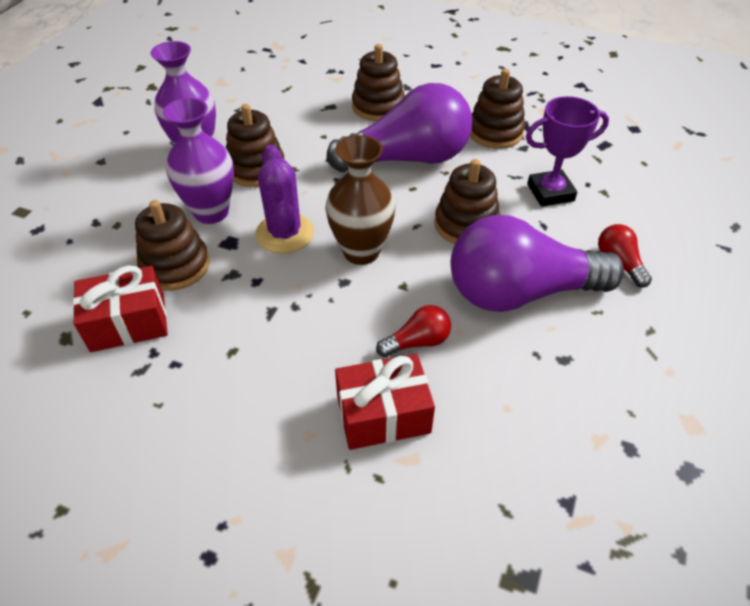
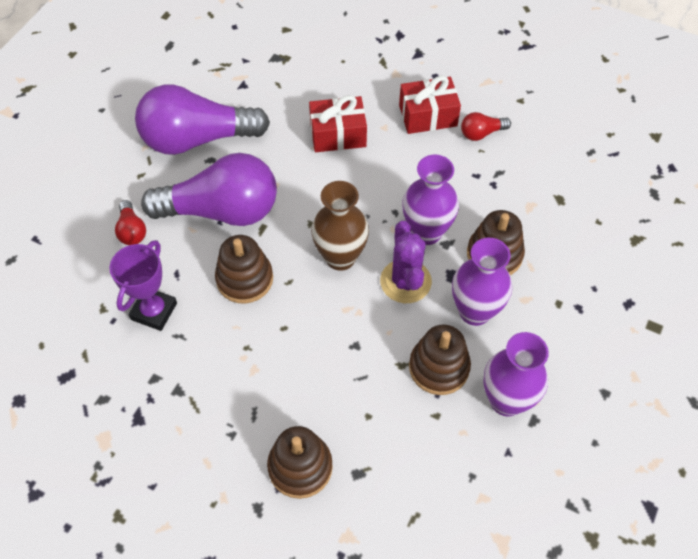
camera: 175 degrees left, 10 degrees up
red gift [73,265,168,352] -> red gift moved to [399,76,461,134]
purple light bulb [326,83,472,172] -> purple light bulb moved to [135,85,270,155]
red light bulb [376,305,451,357] -> red light bulb moved to [461,112,511,141]
brown stacking toy [470,69,525,149] -> none
purple trophy [526,96,609,207] -> purple trophy turned 60 degrees counterclockwise [110,240,177,331]
none -> purple vase [402,155,459,245]

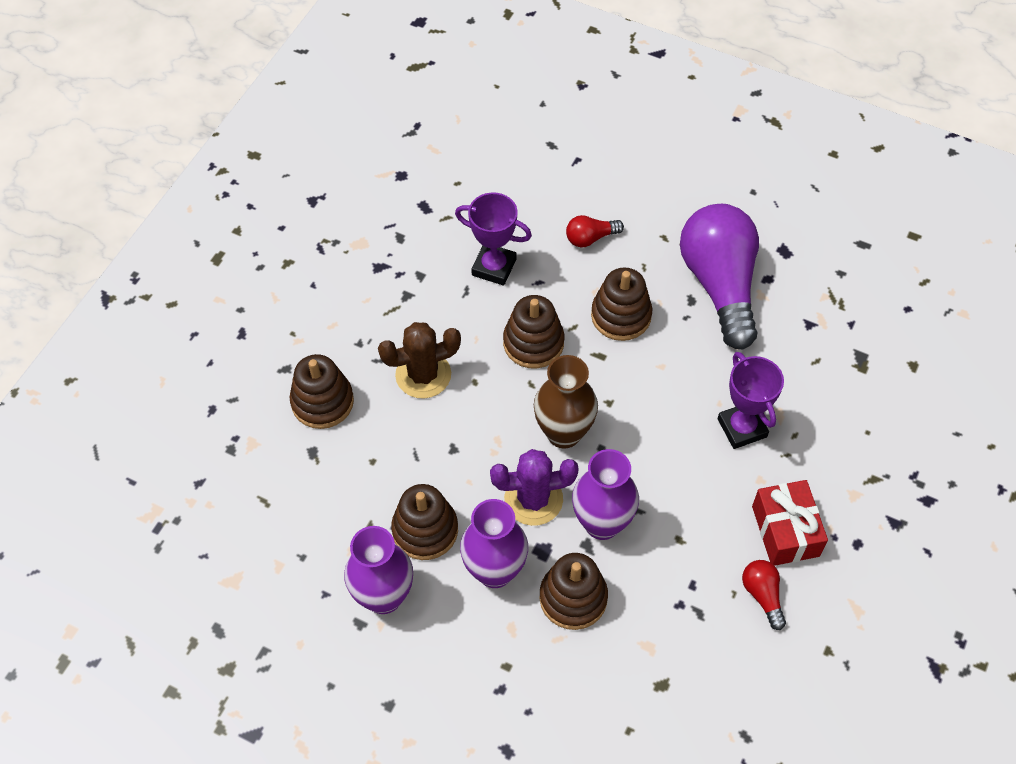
camera: 90 degrees right, 0 degrees up
purple light bulb [141,153,277,226] -> brown stacking toy [591,267,652,341]
red gift [309,95,367,152] -> purple trophy [718,352,784,449]
none -> brown cactus [378,322,461,399]

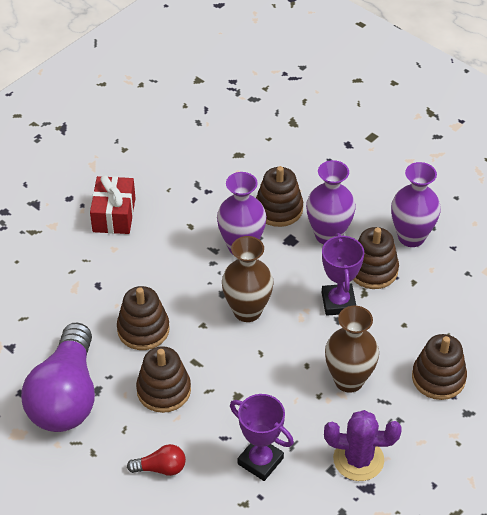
camera: 165 degrees left, 10 degrees down
brown cactus [378,322,461,399] -> brown vase [325,306,379,393]
purple cactus [490,449,579,526] -> purple cactus moved to [324,410,402,481]
brown stacking toy [503,295,564,368] -> brown stacking toy moved to [117,286,170,350]
purple trophy [718,352,784,449] -> purple trophy moved to [322,233,364,316]
red light bulb [742,560,786,630] -> none

